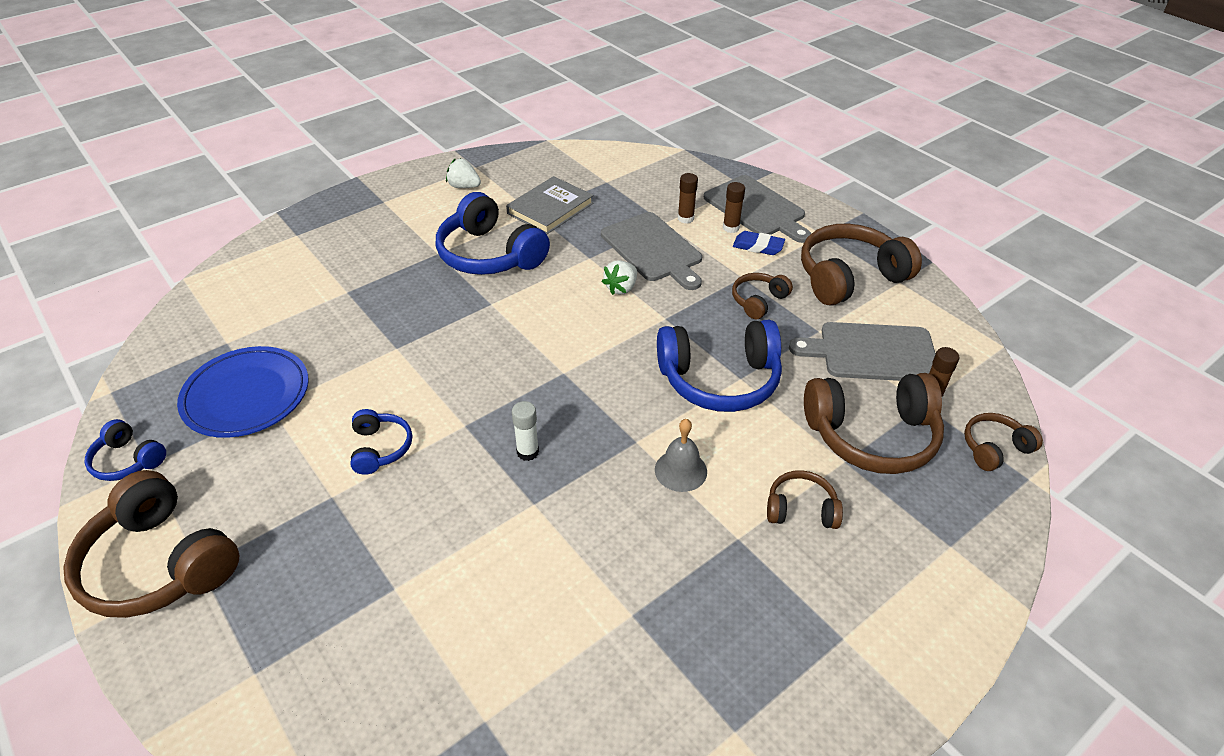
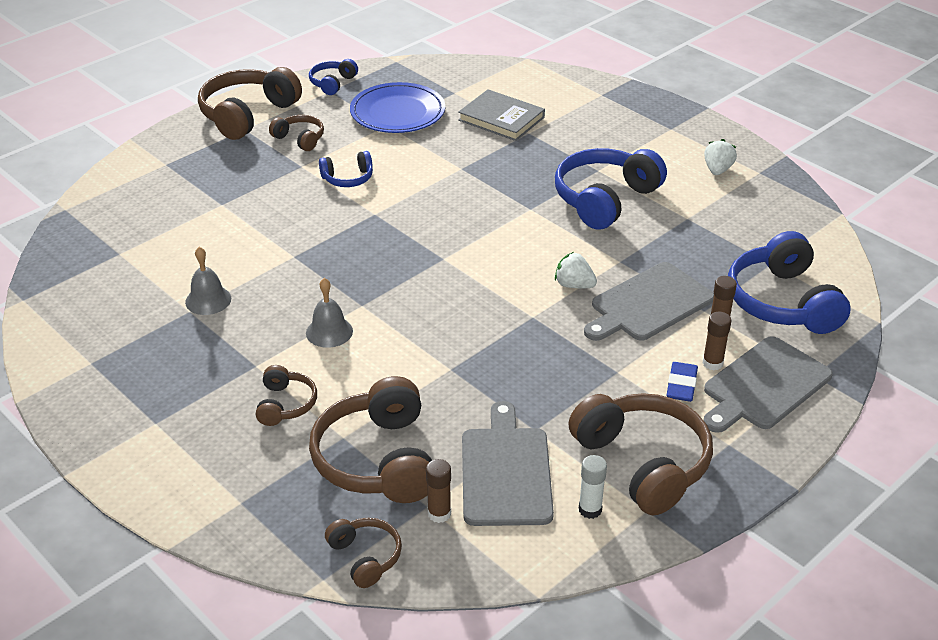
camera: 85 degrees right, 5 degrees down
grey book [506,176,593,234] -> grey book moved to [458,89,545,141]
white glue stick [512,401,539,461] -> white glue stick moved to [579,455,607,519]
blue headphones [657,320,782,412] -> blue headphones moved to [728,231,851,334]
brown headphones [732,273,793,319] -> brown headphones moved to [269,115,324,151]
none -> grey bell [185,247,231,315]

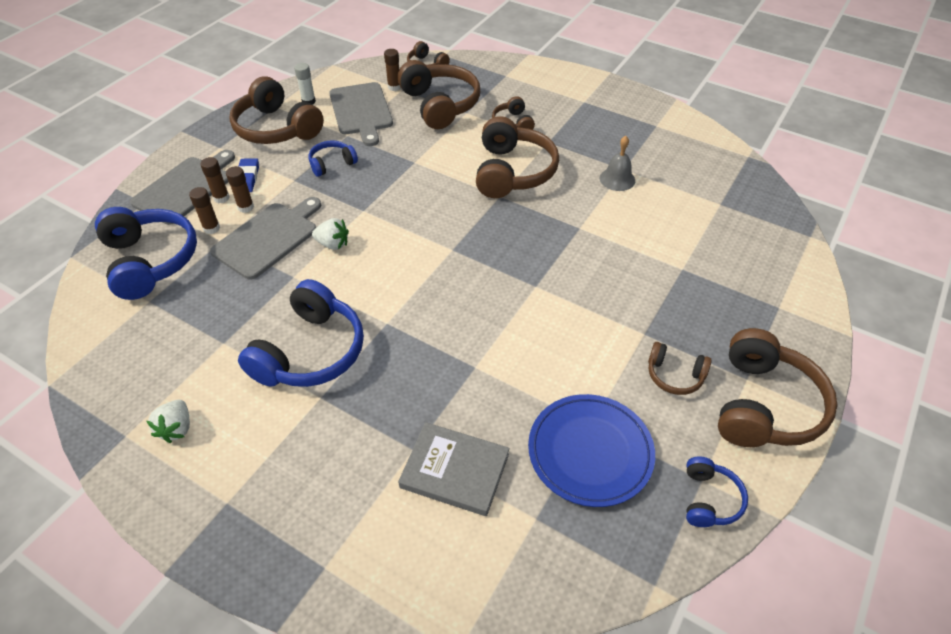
camera: 165 degrees right, 10 degrees up
grey bell [306,278,353,348] -> brown headphones [476,116,559,198]
blue headphones [319,151,373,187] -> blue headphones moved to [309,140,358,177]
none -> brown glue stick [226,166,254,213]

